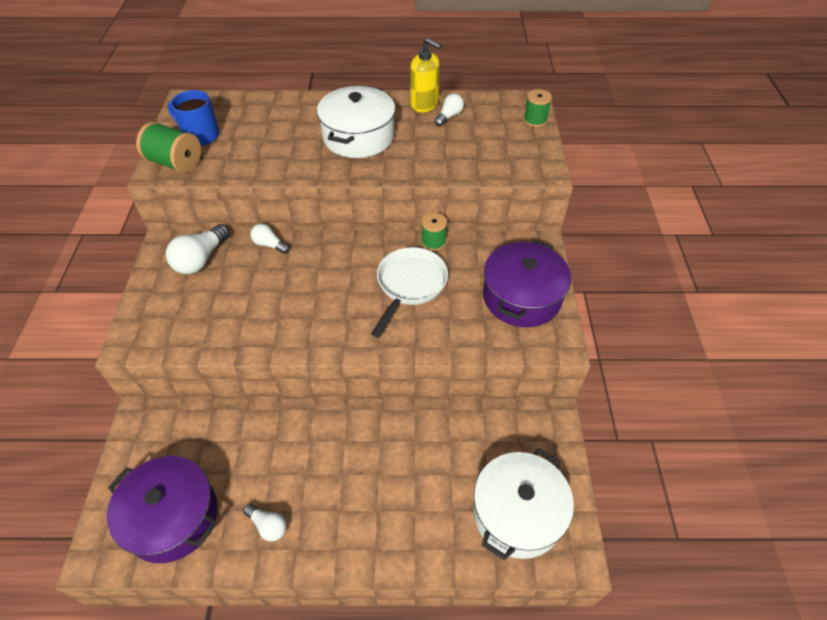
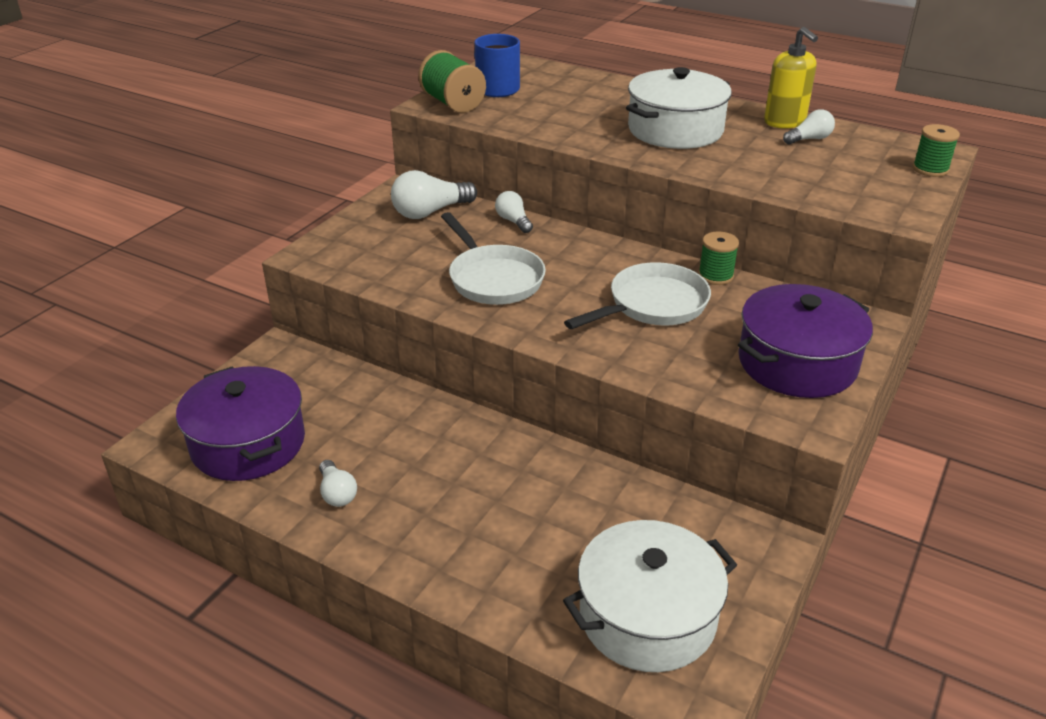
camera: 30 degrees right, 15 degrees down
none -> white pan [441,212,546,305]

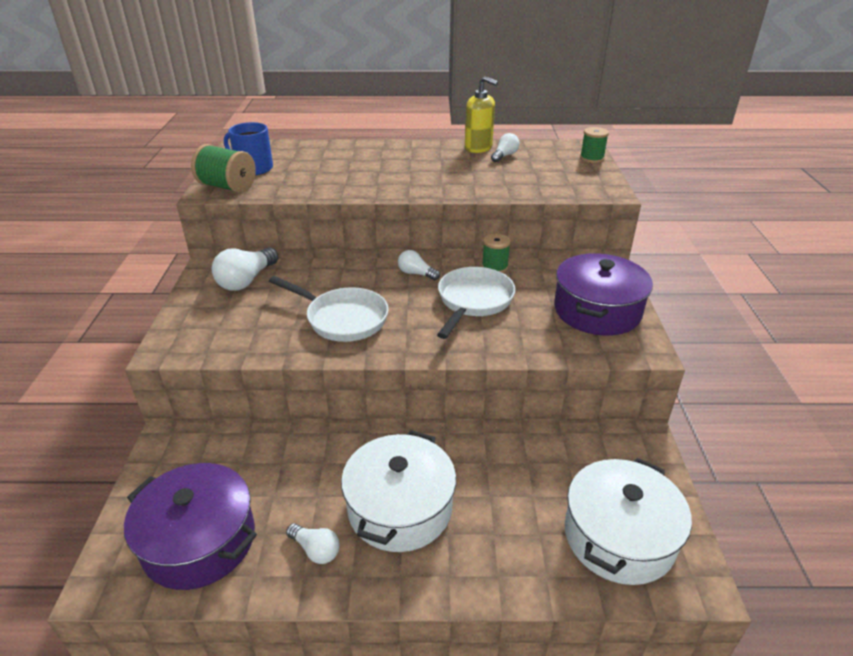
camera: 30 degrees left, 0 degrees up
white light bulb [495,191,533,233] -> white light bulb moved to [398,250,440,280]
white pot [626,67,732,149] -> white pot moved to [341,430,456,552]

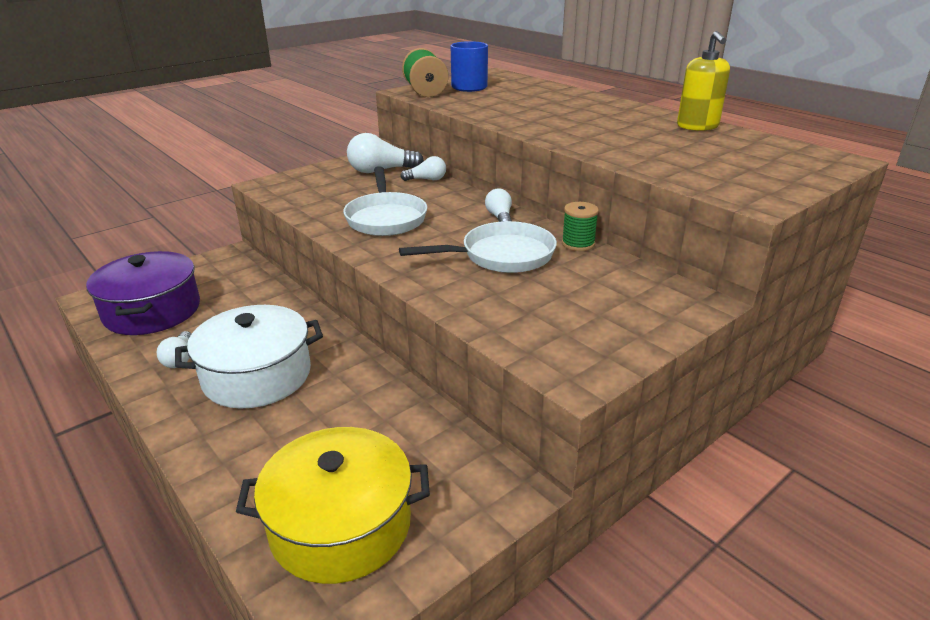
camera: 50 degrees right, 5 degrees down
white light bulb [491,133,520,162] -> white light bulb moved to [400,156,446,181]
purple pot [554,253,653,336] -> none
white pot [565,458,692,585] -> yellow pot [236,427,430,584]
green spool [580,127,609,163] -> none

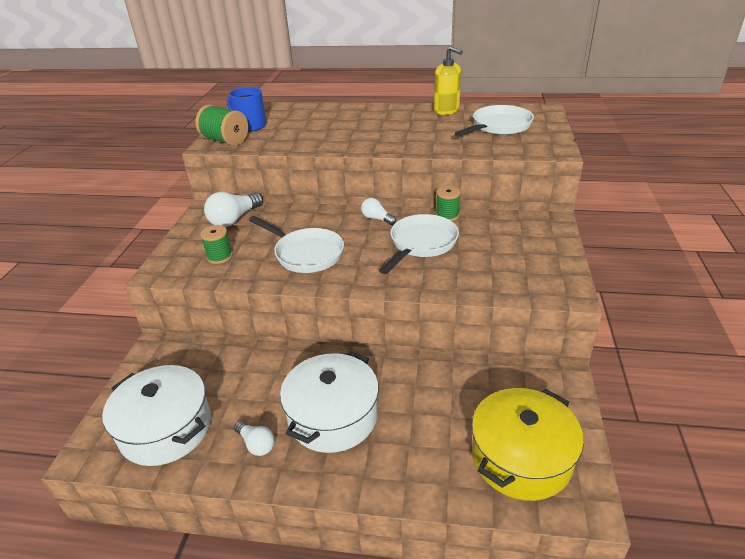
camera: 40 degrees left, 5 degrees up
purple pot [86,251,200,335] -> white pot [102,365,211,466]
white light bulb [400,156,446,181] -> none
none -> green spool [200,225,233,264]
none -> white pan [455,105,534,137]

